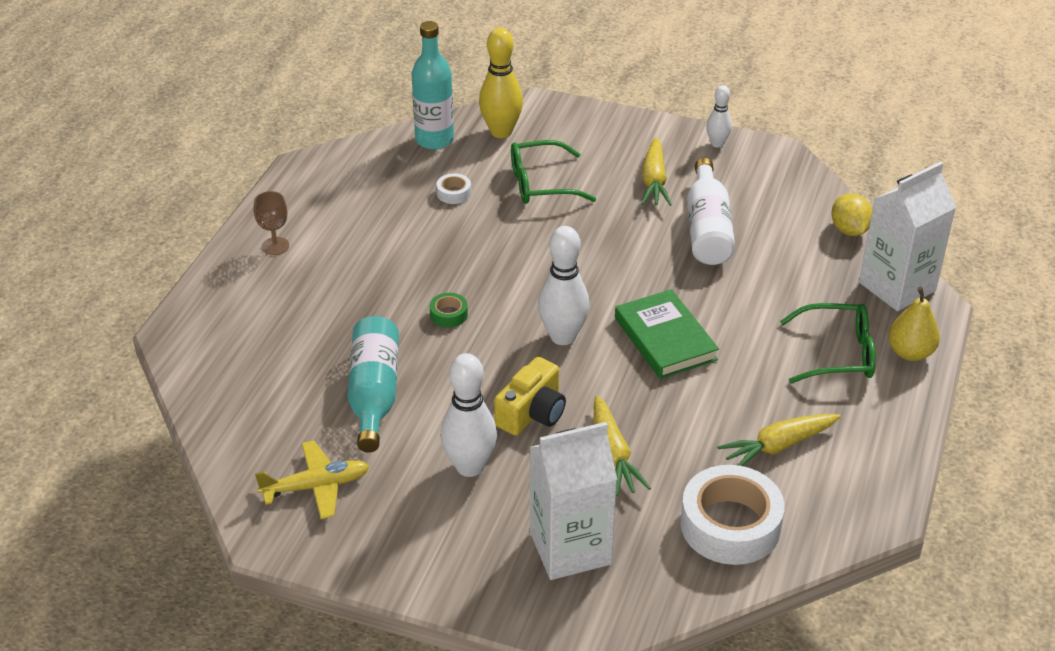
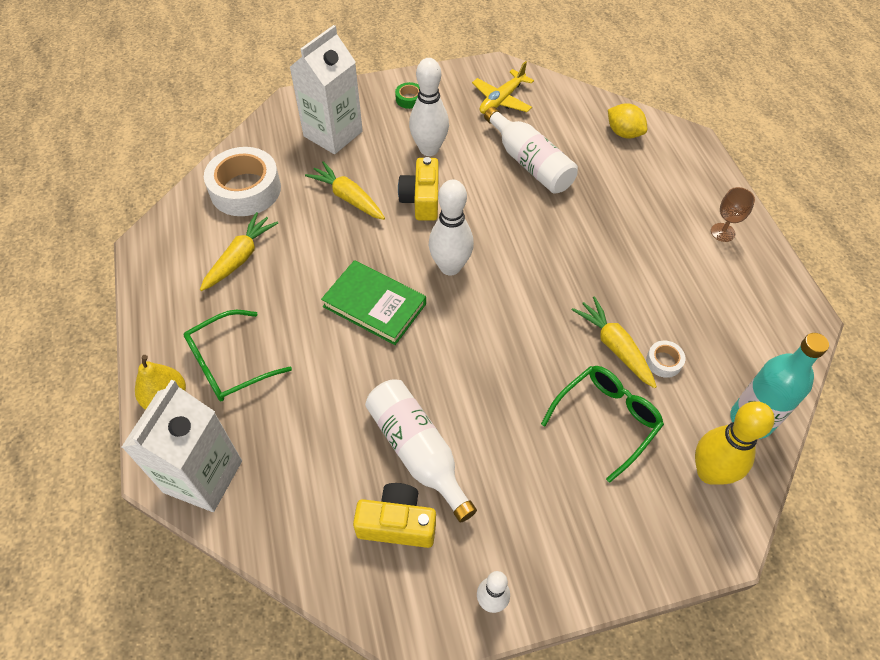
camera: 145 degrees right, 15 degrees up
turquoise bottle [348,316,399,452] -> white bottle [484,107,578,194]
green tape [430,293,468,328] -> green tape moved to [395,82,420,109]
yellow carrot [641,137,672,206] -> yellow carrot moved to [572,296,657,388]
yellow lemon [831,193,872,236] -> yellow lemon moved to [608,103,647,139]
none -> yellow camera [353,483,436,548]

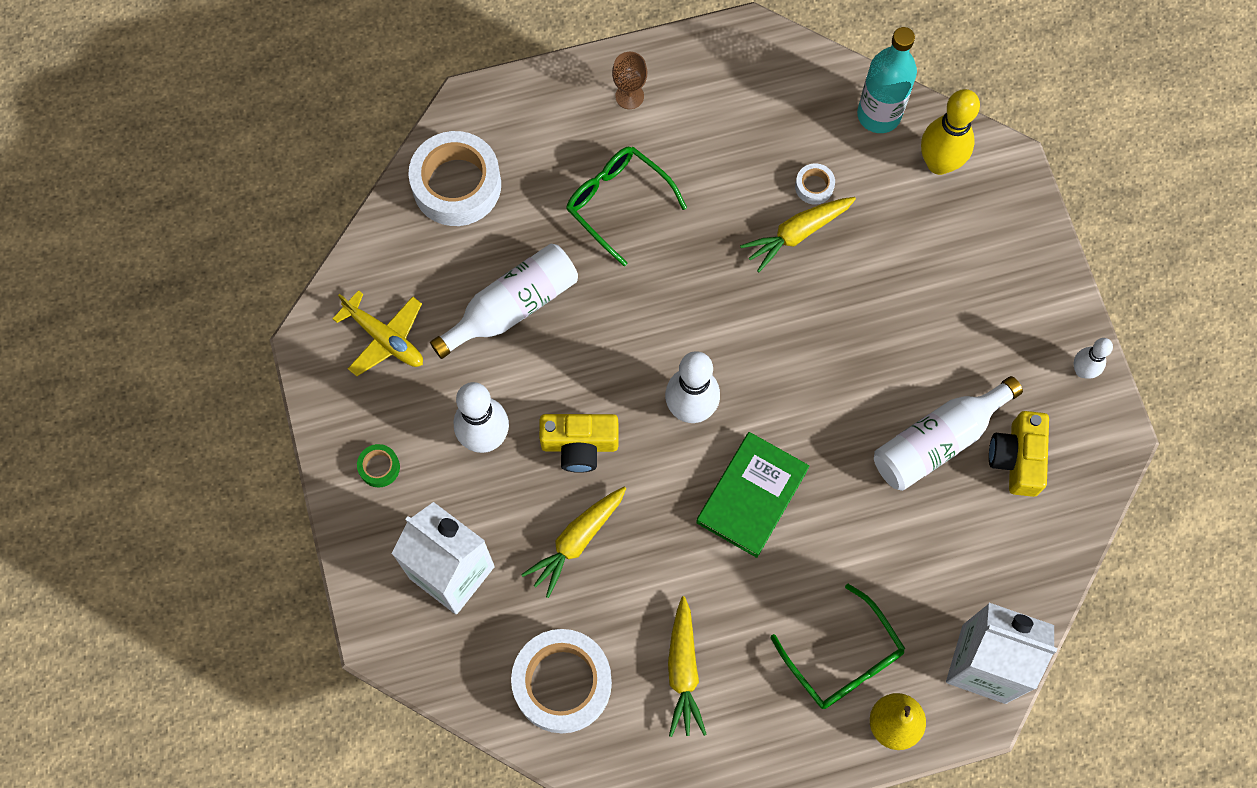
camera: 90 degrees left, 15 degrees up
yellow carrot [200,212,278,291] -> yellow carrot turned 120 degrees counterclockwise [668,596,707,737]
green glasses [541,366,664,483] -> green glasses moved to [566,147,687,266]
yellow lemon [608,103,647,139] -> white tape [408,131,501,226]

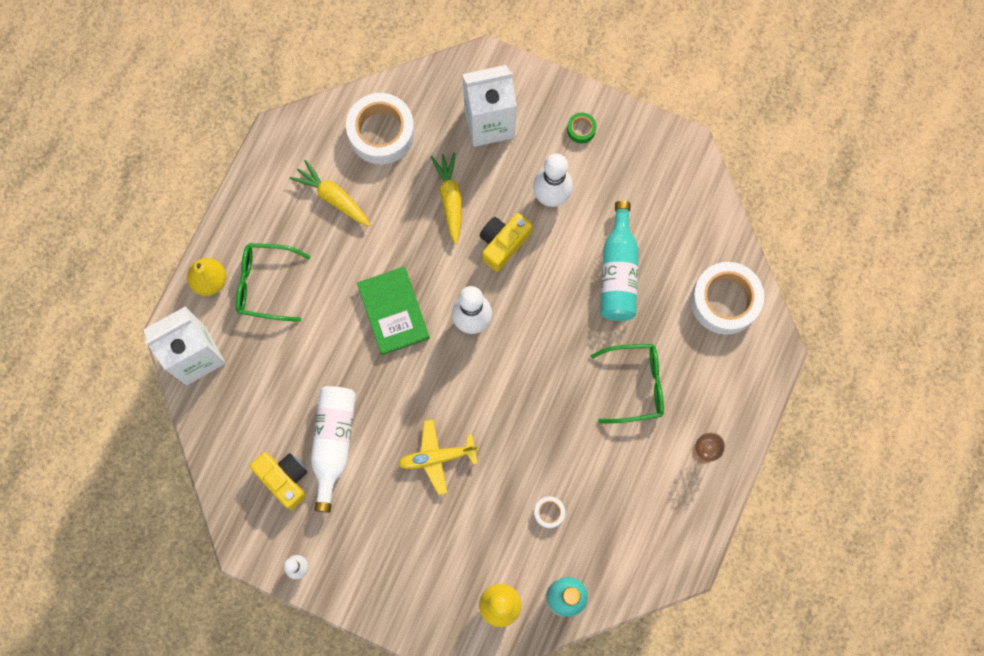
camera: 130 degrees right, 5 degrees up
yellow plane [333,290,423,376] -> yellow plane moved to [398,419,478,495]
white bottle [430,244,578,359] -> turquoise bottle [601,201,639,321]
yellow carrot [740,197,856,272] -> none

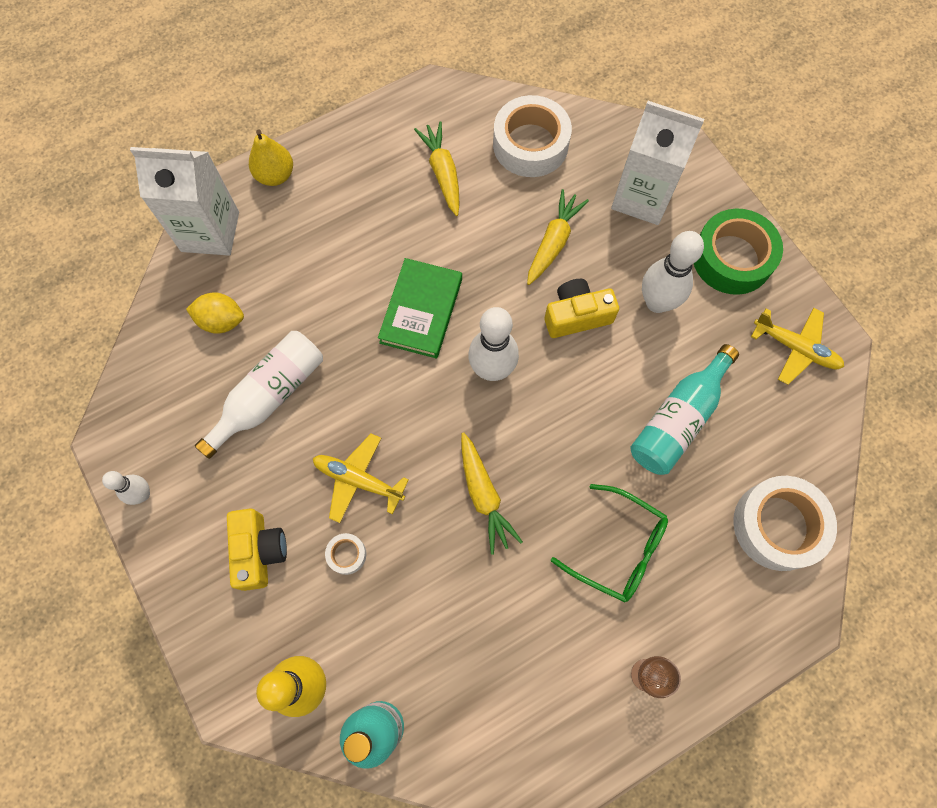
camera: 35 degrees right, 5 degrees down
green glasses [236,243,311,322] -> none
yellow camera [250,452,307,510] -> yellow camera moved to [227,508,287,591]
white tape [534,496,565,528] -> white tape moved to [325,533,366,575]
green tape [567,113,596,143] -> green tape [694,209,783,295], size x2.31
none -> yellow lemon [186,292,244,334]
none -> yellow carrot [461,432,523,555]
none -> yellow plane [751,308,844,385]

